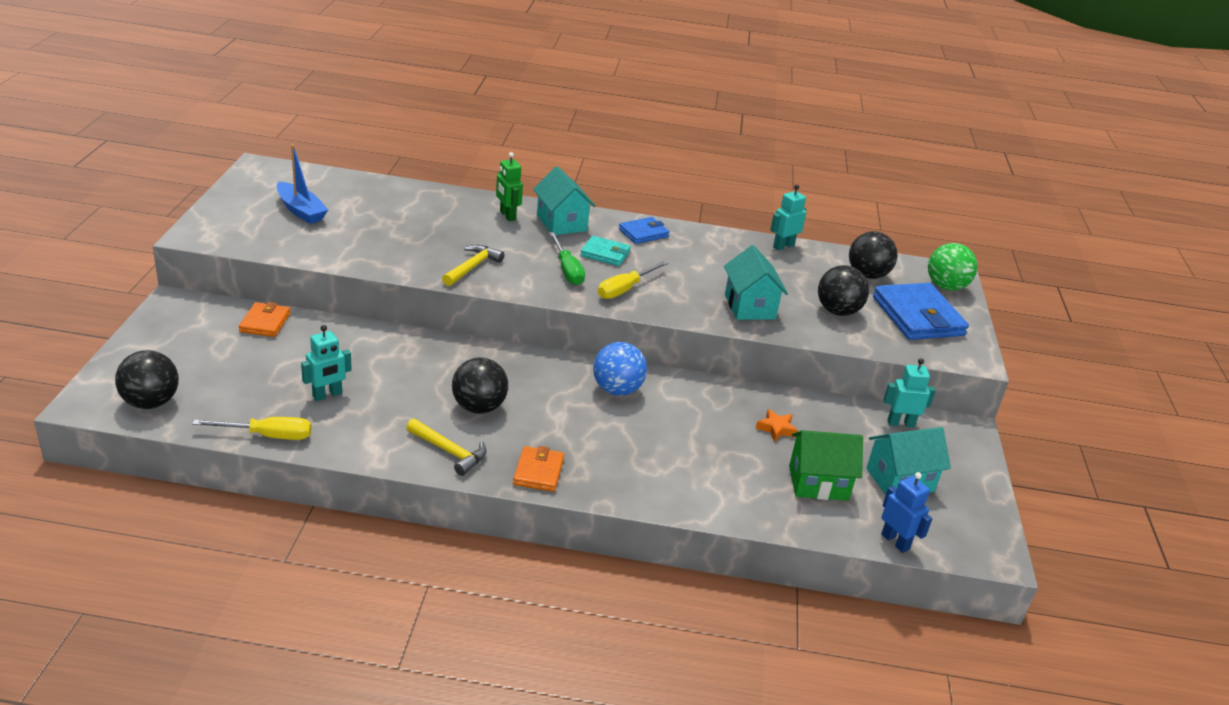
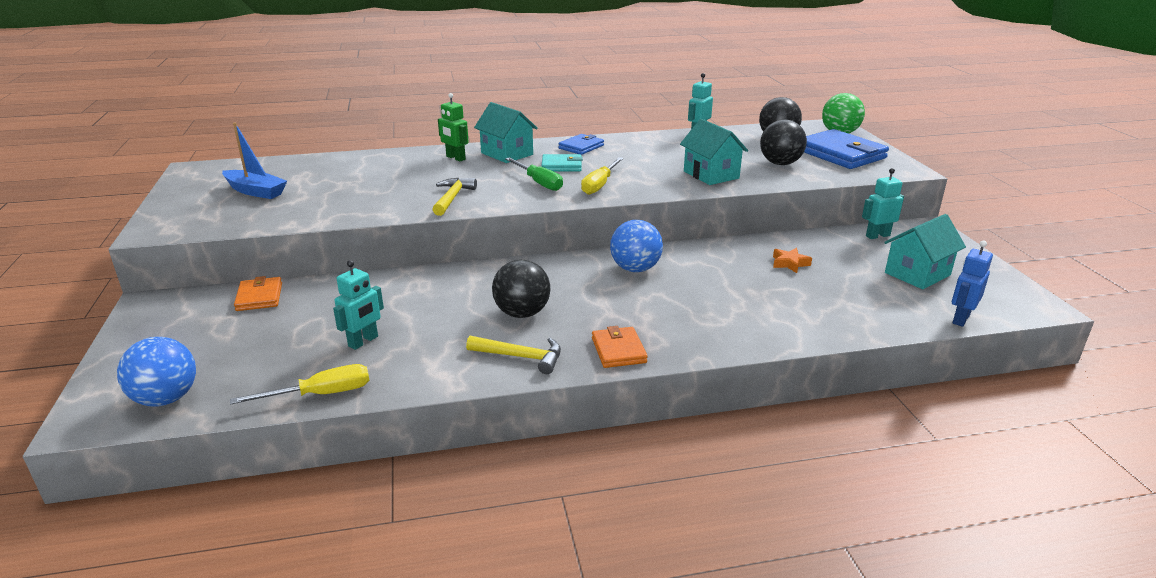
camera: 15 degrees left, 5 degrees down
black ball [115,350,179,409] -> blue ball [117,337,196,407]
green house [789,430,863,501] -> none
blue robot [881,472,932,553] -> blue robot turned 90 degrees counterclockwise [952,241,993,327]

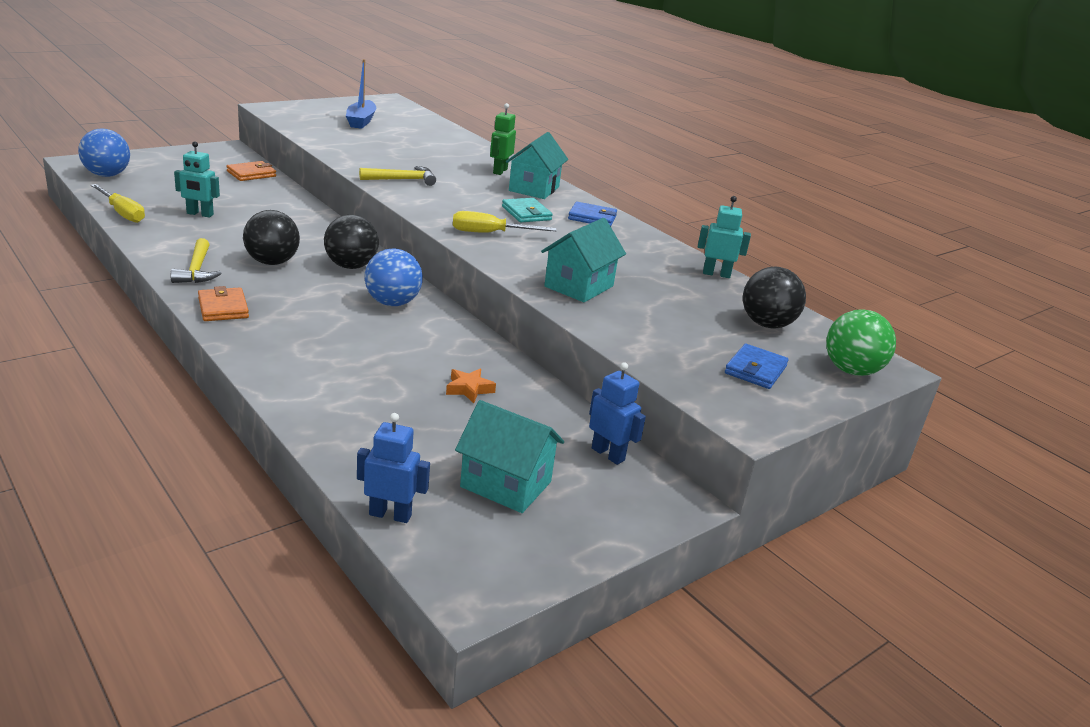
camera: 60 degrees right, 0 degrees up
green screwdriver [505,157,563,191] -> none
orange wallet [592,326,648,368] -> orange wallet turned 75 degrees counterclockwise [198,286,249,321]
black ball [760,119,807,165] -> black ball moved to [324,215,379,269]
blue wallet [804,129,889,169] -> blue wallet [725,344,789,389], size x0.54
turquoise robot [862,168,904,239] -> blue robot [589,363,646,465]

